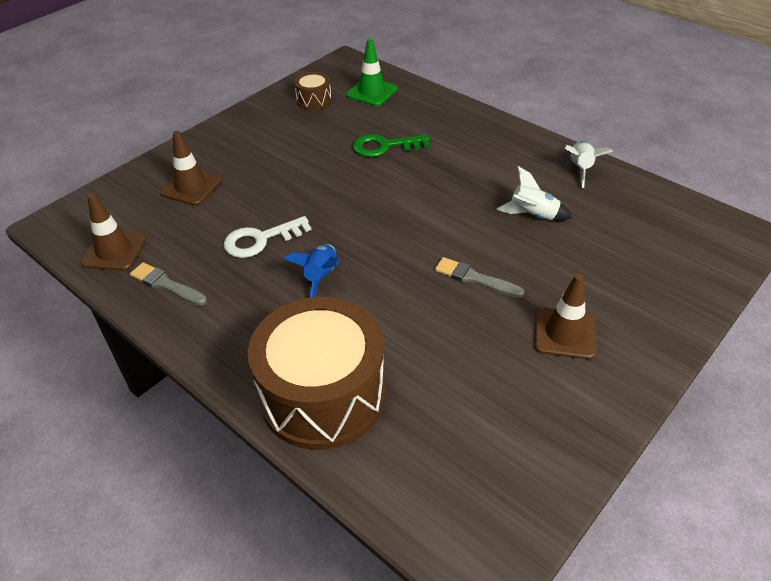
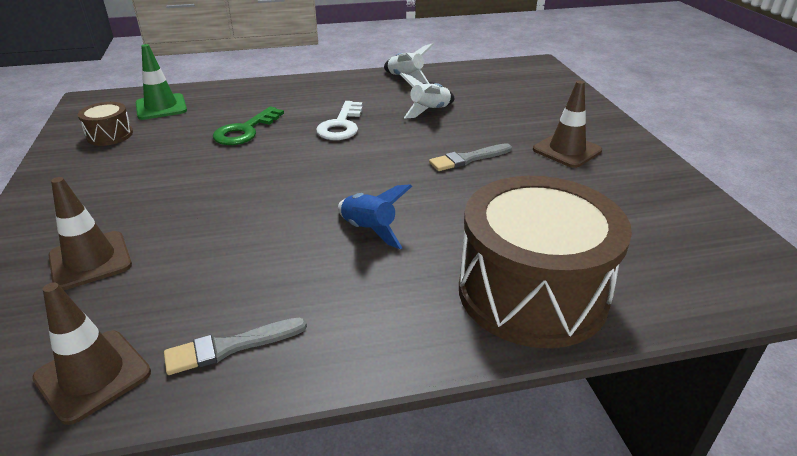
camera: 55 degrees left, 10 degrees down
white key [223,216,311,258] -> white key moved to [316,101,362,140]

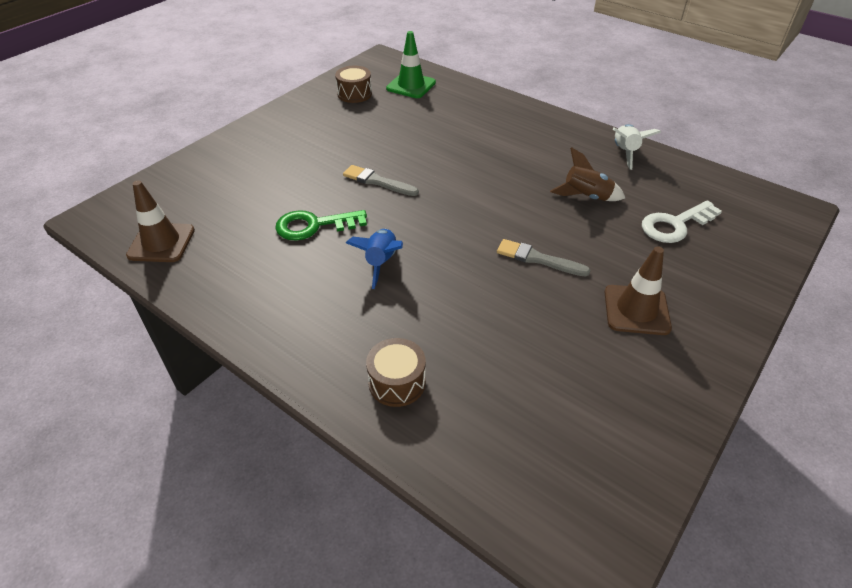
camera: 50 degrees right, 10 degrees up
brown traffic cone [48,177,132,290] -> none
grey brush [164,317,307,375] -> grey brush moved to [343,165,419,196]
green key [213,107,284,145] -> green key moved to [275,210,367,241]
white key [316,101,362,140] -> white key moved to [642,200,722,243]
white rocket [400,73,454,119] -> brown rocket [550,147,625,201]
brown drum [459,176,632,348] -> brown drum [366,338,426,407], size x0.43

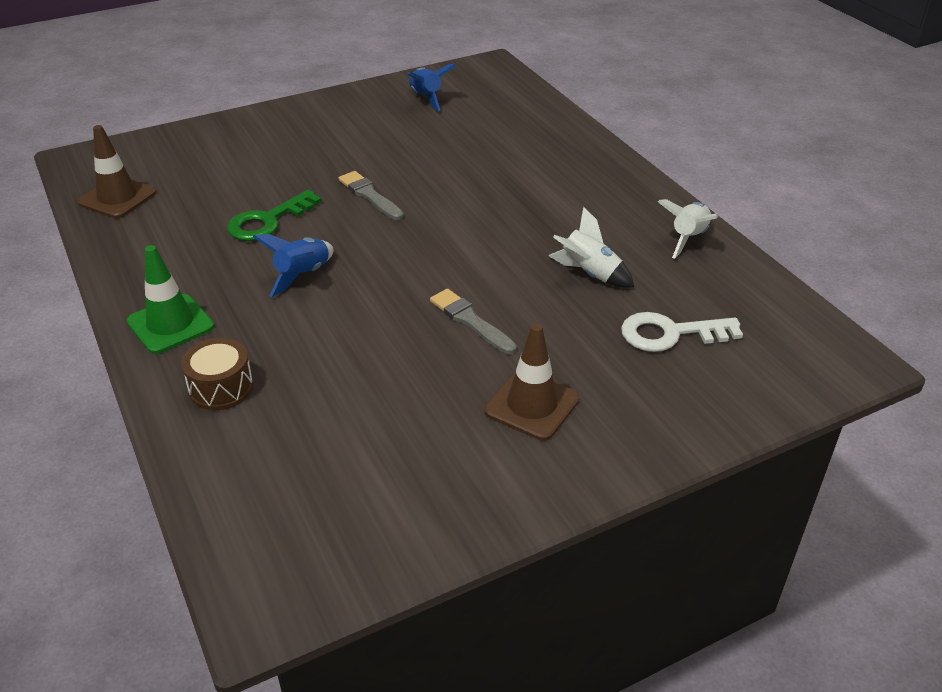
camera: 25 degrees right, 5 degrees down
green key [275,210,367,241] -> green key turned 60 degrees counterclockwise [227,190,322,241]
brown drum [335,66,372,103] -> blue rocket [407,64,456,111]
green traffic cone [386,31,436,98] -> green traffic cone moved to [126,245,214,354]
brown rocket [550,147,625,201] -> white rocket [549,207,634,288]

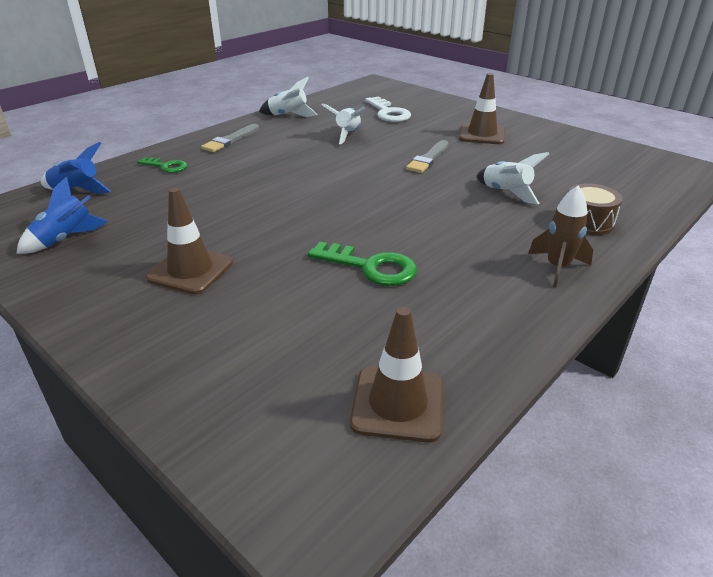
camera: 110 degrees left, 5 degrees down
green traffic cone [126,245,214,354] -> brown rocket [528,186,593,288]
blue rocket [253,234,334,297] -> blue rocket moved to [41,142,111,194]
grey brush [338,171,404,220] -> grey brush moved to [201,124,259,152]
none -> green key [137,157,187,173]
none -> brown traffic cone [146,187,233,295]
none -> white rocket [476,152,549,204]

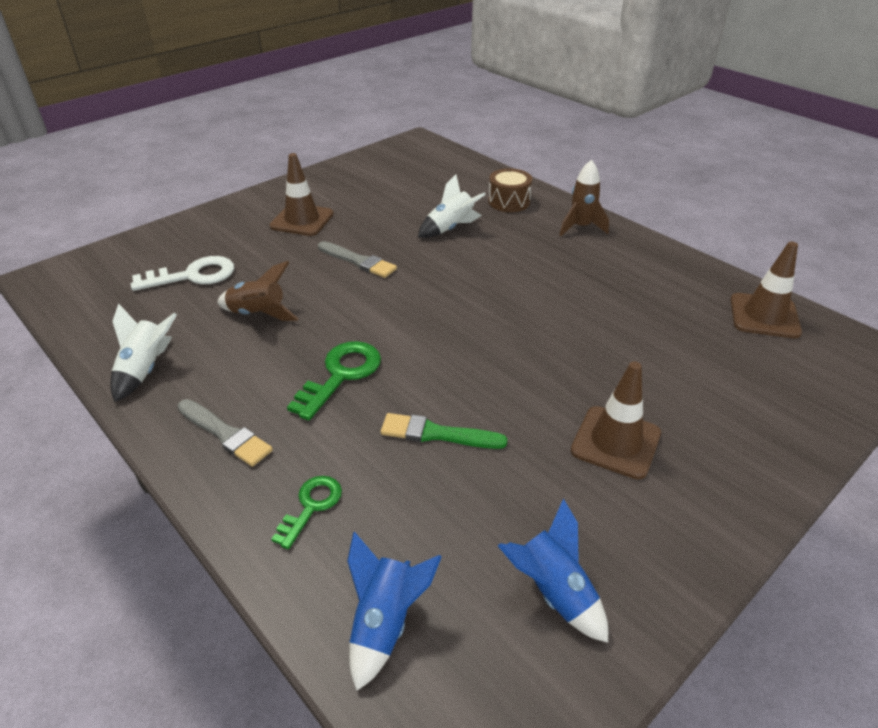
camera: 85 degrees left, 5 degrees up
green key [308,242,417,286] -> green key moved to [287,341,381,421]
white rocket [322,103,365,144] -> brown rocket [217,261,299,321]
none -> green brush [381,413,507,449]

